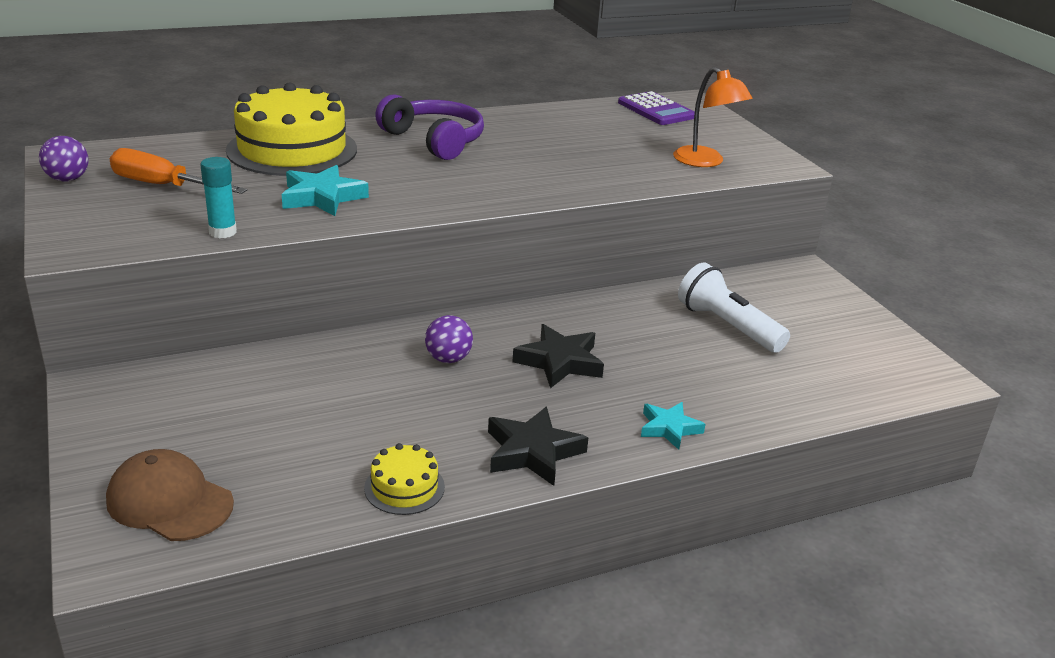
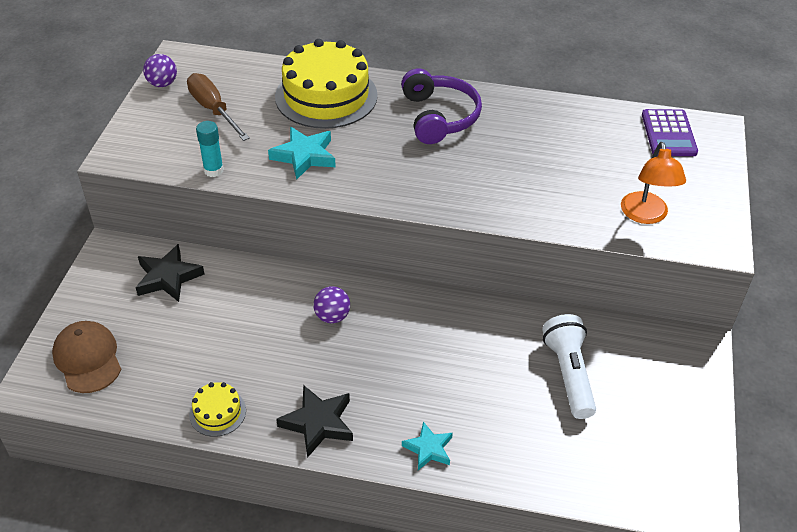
camera: 35 degrees right, 15 degrees up
orange screwdriver [110,148,247,194] -> brown screwdriver [187,73,250,141]
black star [512,324,604,388] -> black star moved to [136,244,205,302]

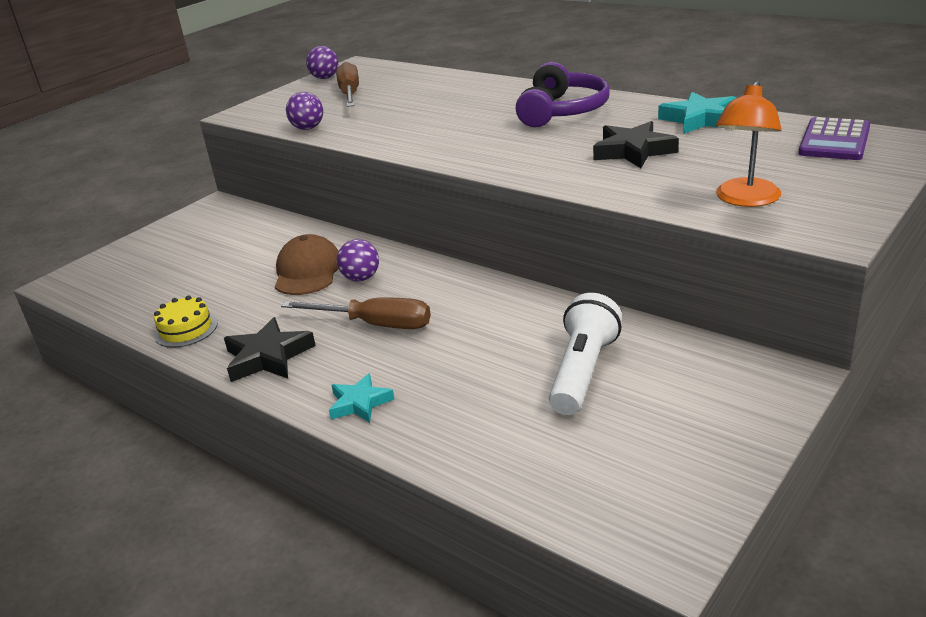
camera: 30 degrees right, 15 degrees down
brown cap [52,321,121,393] -> brown cap moved to [275,234,339,295]
black star [136,244,205,302] -> black star moved to [593,121,679,168]
turquoise glue stick [196,121,224,177] -> purple ball [286,92,323,130]
turquoise star [268,127,336,180] -> turquoise star moved to [658,92,736,134]
yellow cake [275,39,378,129] -> none
none -> brown screwdriver [281,297,431,329]

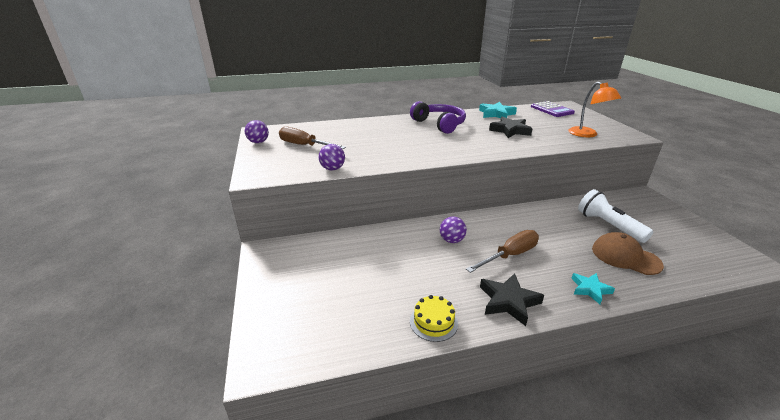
camera: 55 degrees left, 0 degrees up
brown cap [275,234,339,295] -> brown cap moved to [592,232,664,275]

